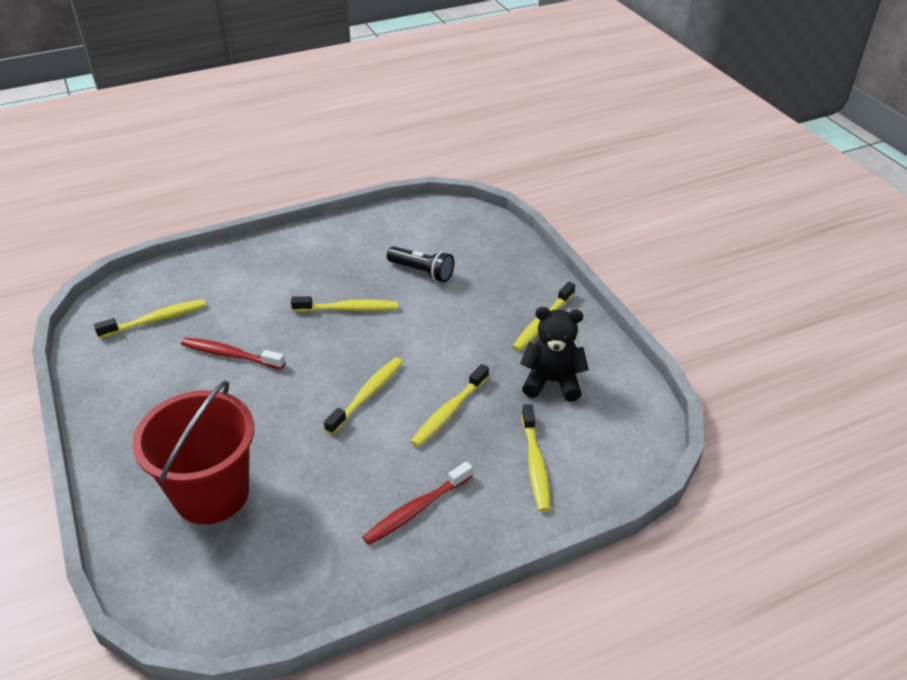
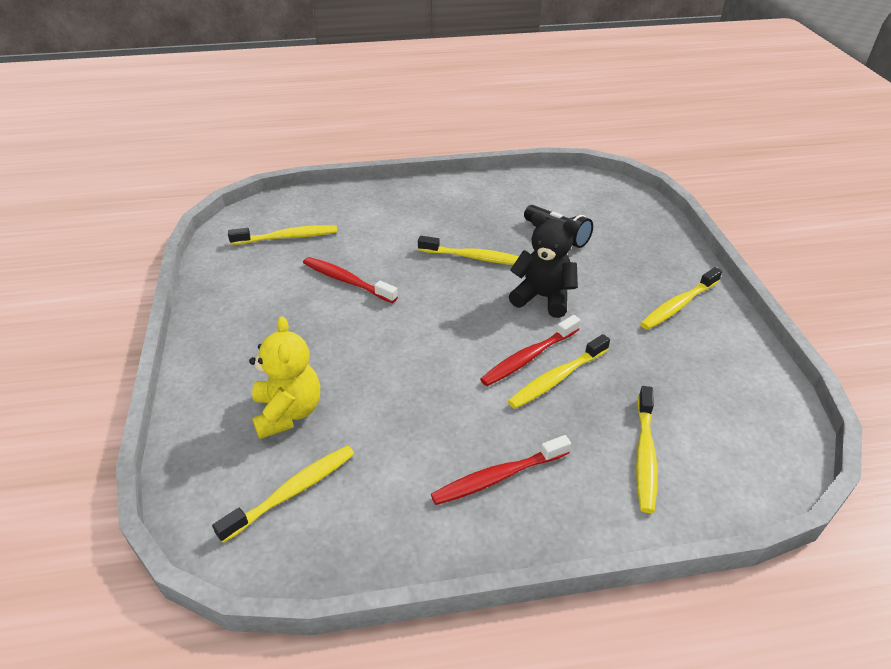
camera: 15 degrees right, 0 degrees up
red bucket [132,380,254,524] -> yellow teddy bear [249,316,320,439]
yellow toothbrush [324,357,403,435] -> yellow toothbrush moved to [212,445,354,543]
black teddy bear [520,307,589,402] -> black teddy bear moved to [509,212,579,318]
none -> red toothbrush [480,315,581,386]

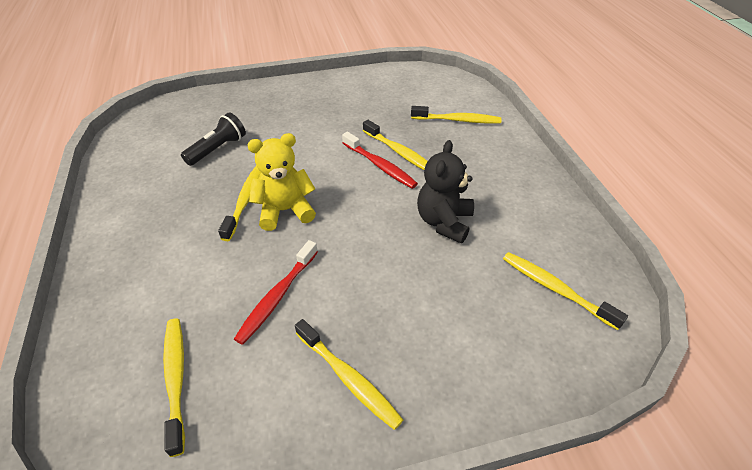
camera: 95 degrees left, 5 degrees up
yellow teddy bear [249,316,320,439] -> yellow teddy bear moved to [247,133,316,231]
red toothbrush [431,435,571,505] -> none
black teddy bear [509,212,579,318] -> black teddy bear moved to [417,140,474,243]
yellow toothbrush [640,267,722,330] -> yellow toothbrush moved to [295,319,403,430]

